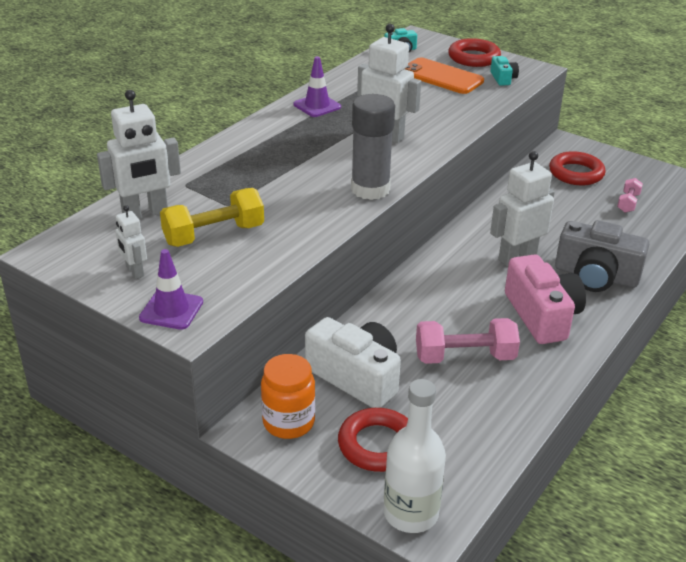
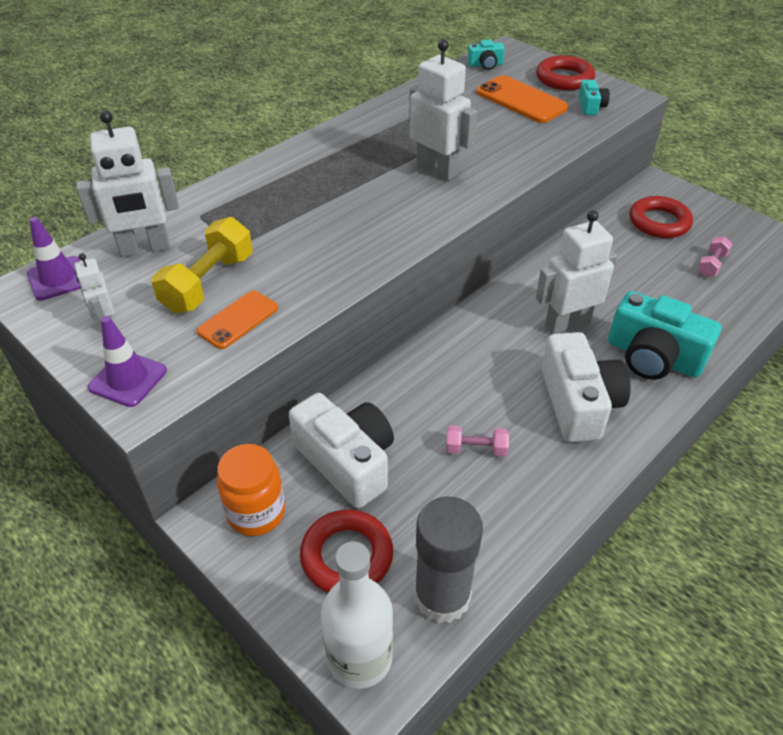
camera: 10 degrees right, 10 degrees up
yellow dumbbell [160,188,264,247] -> yellow dumbbell turned 45 degrees counterclockwise [152,217,253,313]
purple traffic cone [293,56,341,117] -> purple traffic cone moved to [27,217,81,301]
grey glue stick [351,94,395,200] -> grey glue stick moved to [414,497,483,623]
pink dumbbell [416,318,520,364] -> pink dumbbell [446,425,509,457], size x0.55
pink camera [505,254,586,344] -> white camera [542,332,631,442]
grey camera [555,220,649,292] -> turquoise camera [608,291,721,380]
none -> orange phone [197,291,278,349]

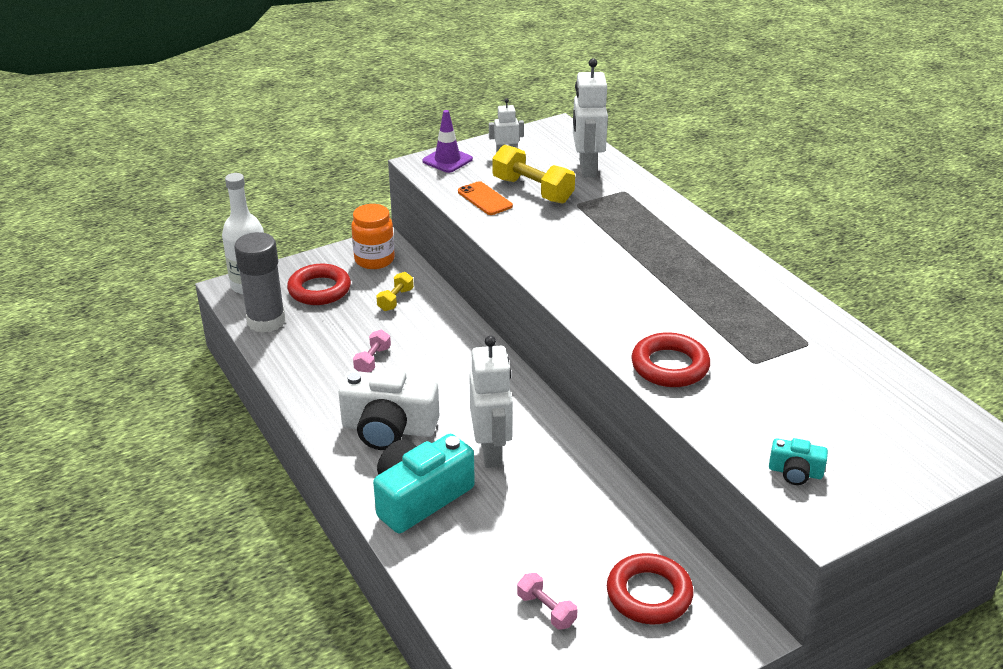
camera: 105 degrees right, 10 degrees down
purple traffic cone [27,217,81,301] -> none
white camera [289,393,394,508] -> yellow dumbbell [376,272,414,311]
white robot [409,39,477,181] -> none
turquoise camera [467,40,505,70] -> none
orange phone [476,75,569,123] -> none
red ring [536,55,595,90] -> red ring moved to [631,332,710,387]

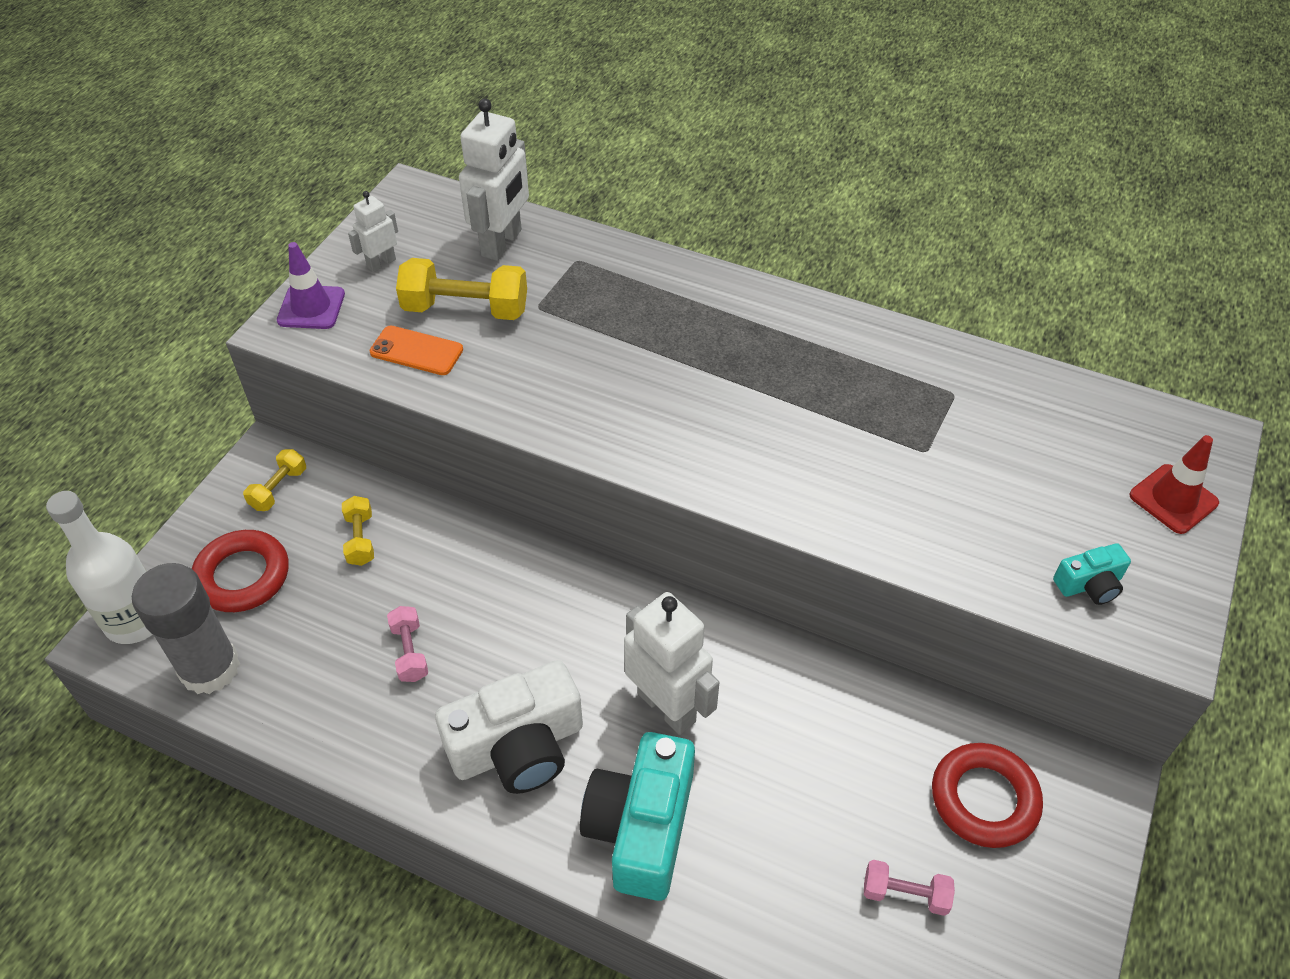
camera: 35 degrees left, 15 degrees up
orange jar [351,204,395,269] -> yellow dumbbell [243,449,306,511]
white robot [573,58,608,177] -> white robot turned 120 degrees counterclockwise [459,98,529,261]
red ring [631,332,710,387] -> none
none -> red traffic cone [1129,435,1219,534]

